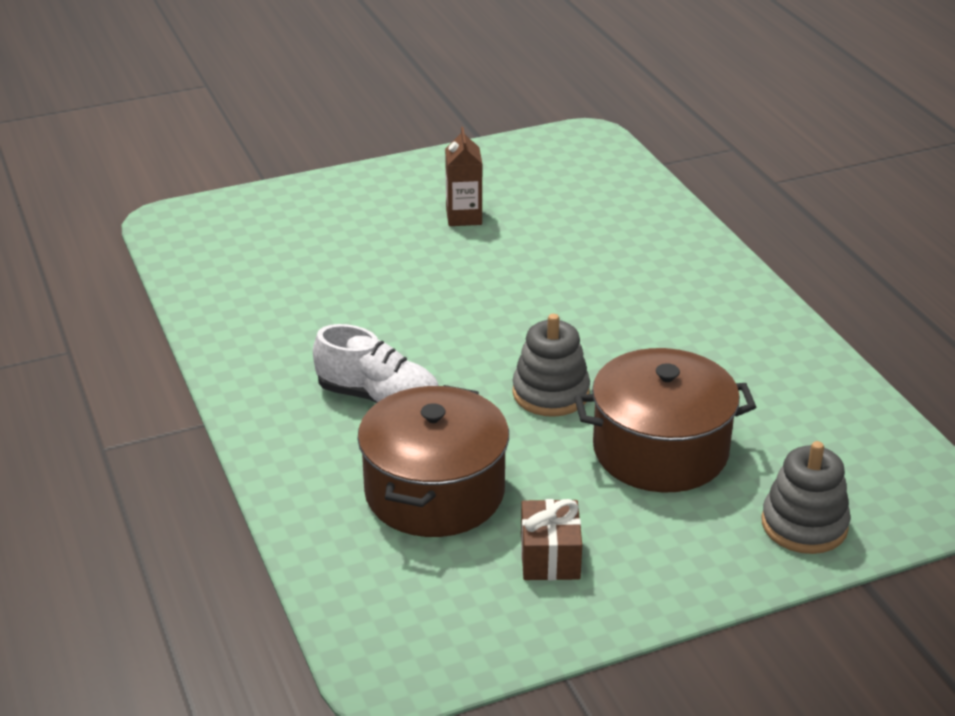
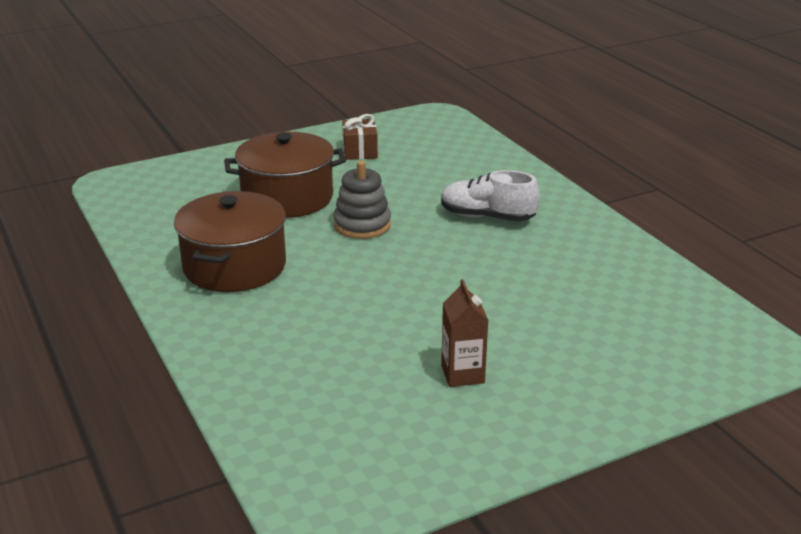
camera: 175 degrees right, 5 degrees down
brown pot [357,385,509,537] -> brown pot moved to [174,191,286,292]
grey stacking toy [761,441,851,554] -> none

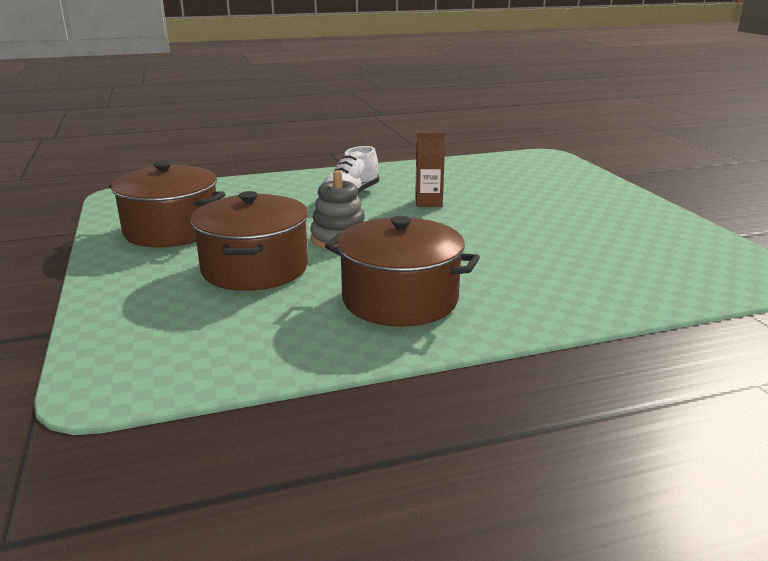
camera: 80 degrees left, 5 degrees down
brown gift [342,114,378,160] -> brown pot [109,161,226,247]
brown carton [441,279,489,387] -> brown carton moved to [415,132,445,207]

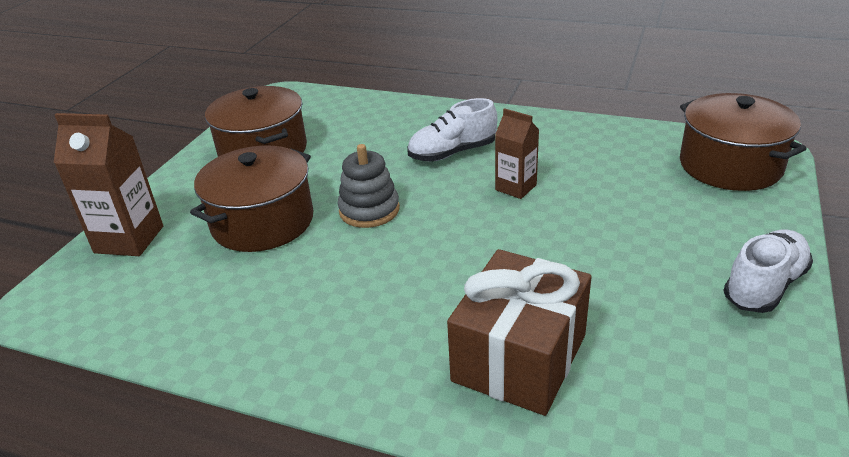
camera: 40 degrees right, 10 degrees up
brown pot [325,216,480,327] -> brown pot moved to [680,93,807,191]
none -> brown carton [54,113,163,256]
none -> brown gift [447,249,592,416]
none -> white shoe [723,230,813,313]

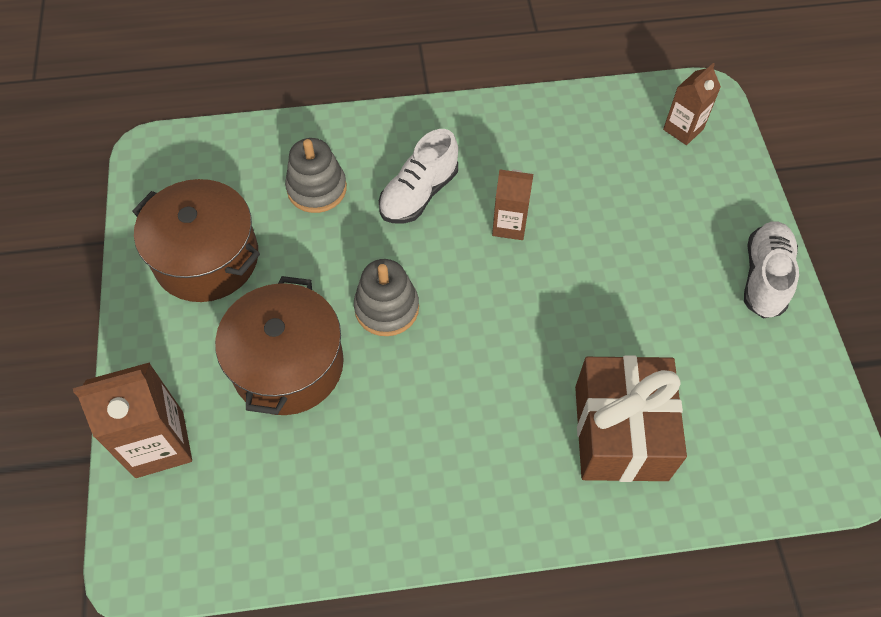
camera: 30 degrees left, 25 degrees up
brown pot [680,93,807,191] -> brown carton [663,63,721,145]
none -> grey stacking toy [285,138,347,213]

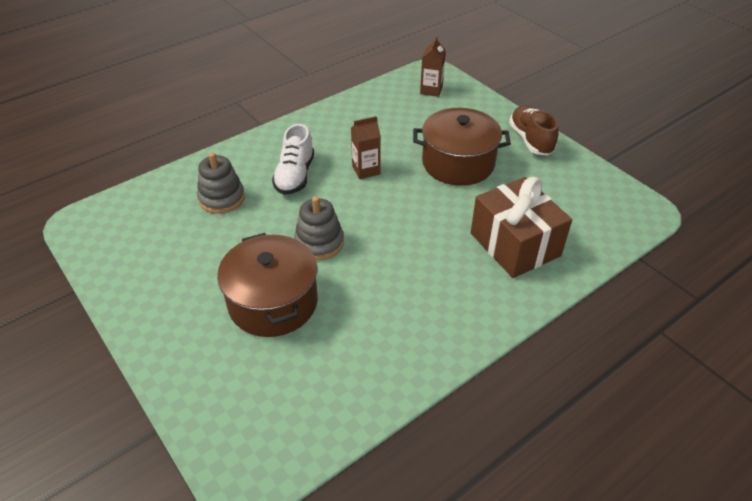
camera: 30 degrees left, 15 degrees down
brown carton [73,362,192,478] -> none
brown pot [132,179,260,302] -> brown pot moved to [413,108,511,186]
white shoe [744,221,799,318] -> brown shoe [509,105,559,155]

